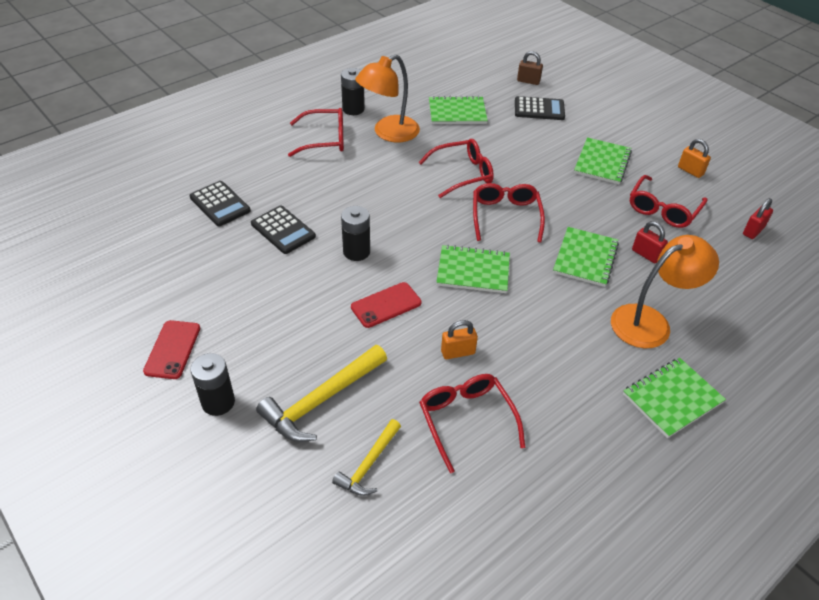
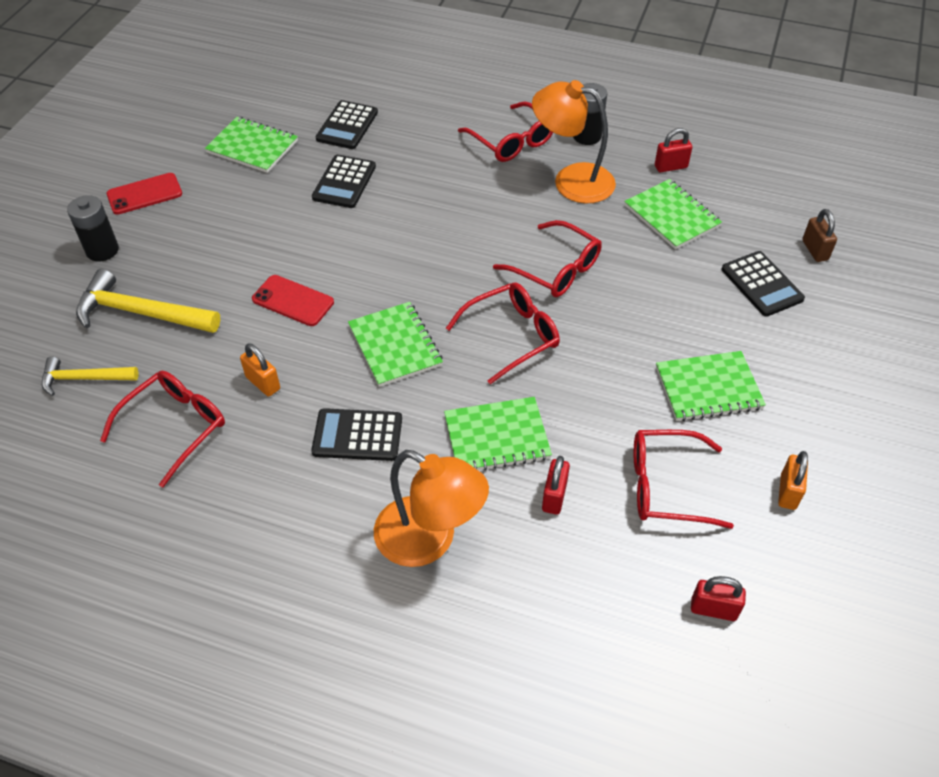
camera: 60 degrees right, 5 degrees up
black battery [341,206,370,261] -> none
green notebook [623,358,726,438] -> green notebook moved to [205,117,298,173]
none -> black calculator [311,408,402,461]
none -> red padlock [655,128,692,172]

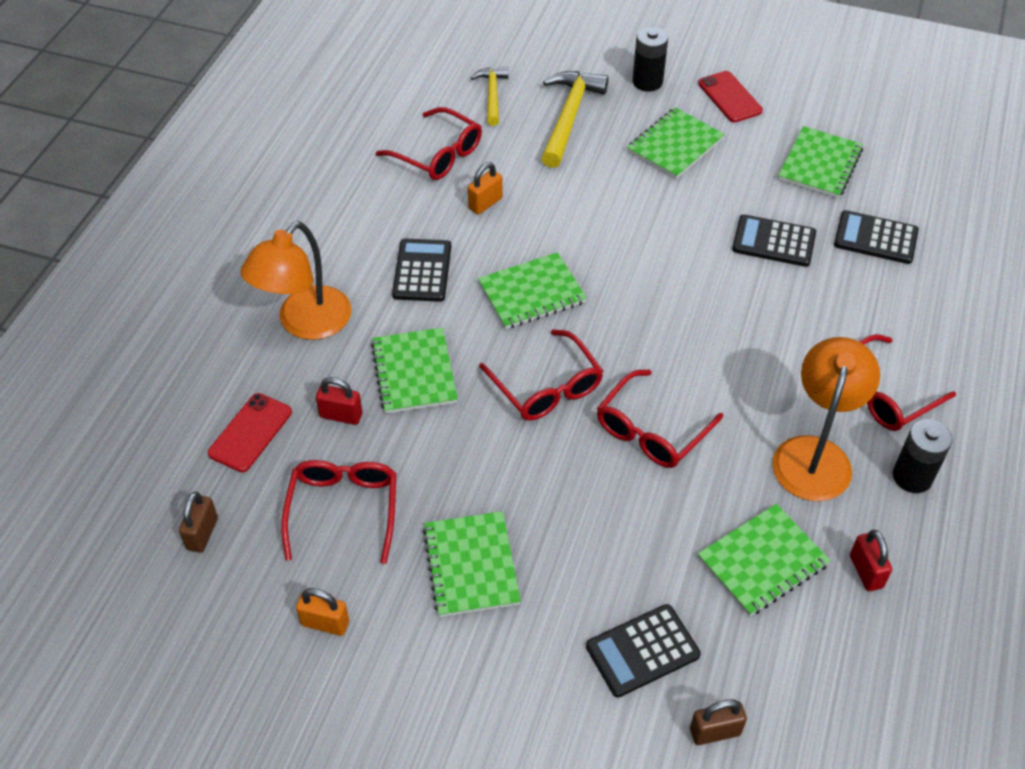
camera: 90 degrees right, 0 degrees up
red phone [252,275,334,326] -> red phone moved to [208,393,292,472]
red padlock [691,576,746,621] -> brown padlock [179,492,218,553]
none -> green notebook [627,107,725,179]

